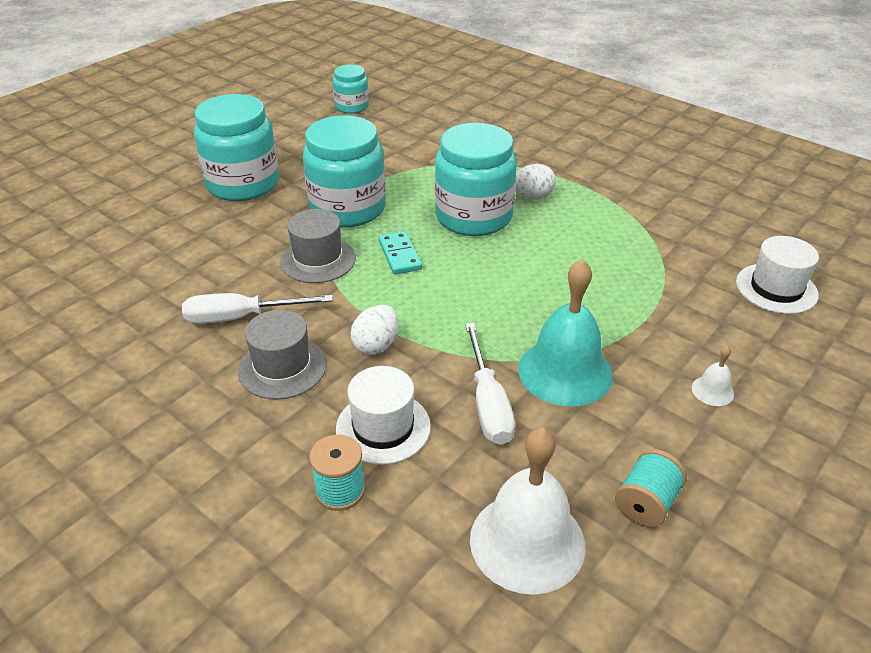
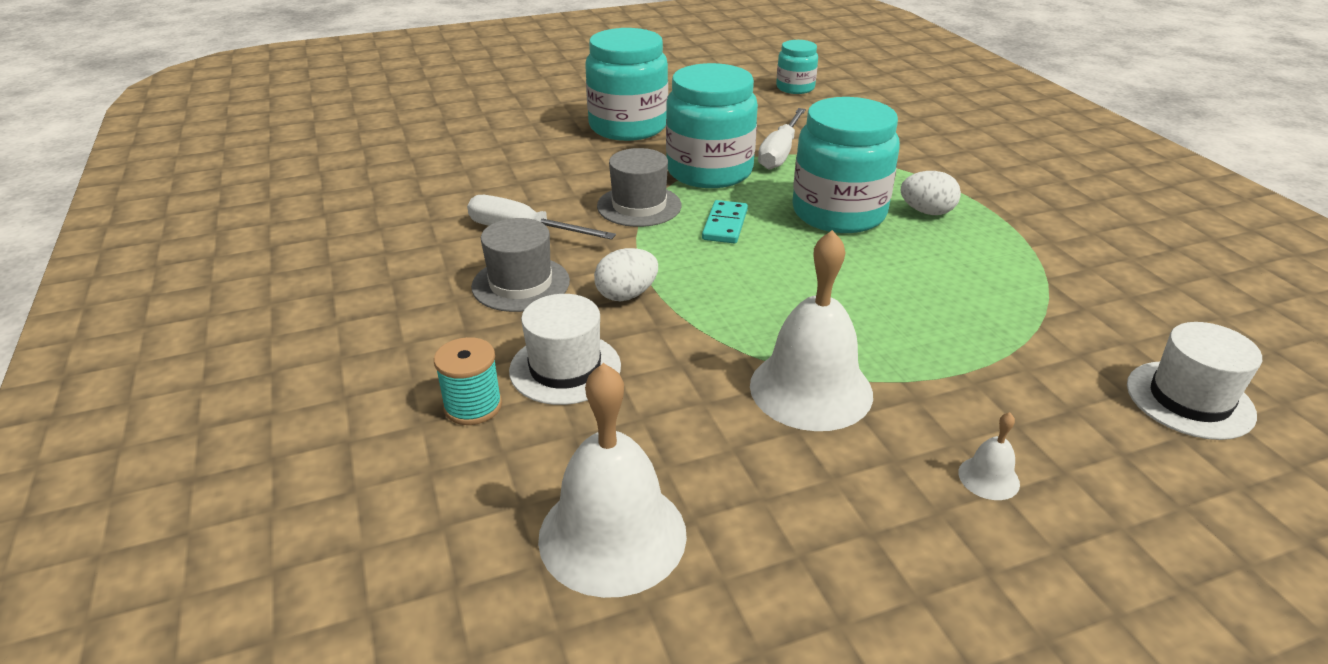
camera: 30 degrees right, 5 degrees down
white screwdriver [465,323,515,445] -> white screwdriver moved to [758,108,806,170]
turquoise bell [518,259,613,406] -> white bell [750,230,873,431]
turquoise spool [615,449,687,527] -> none

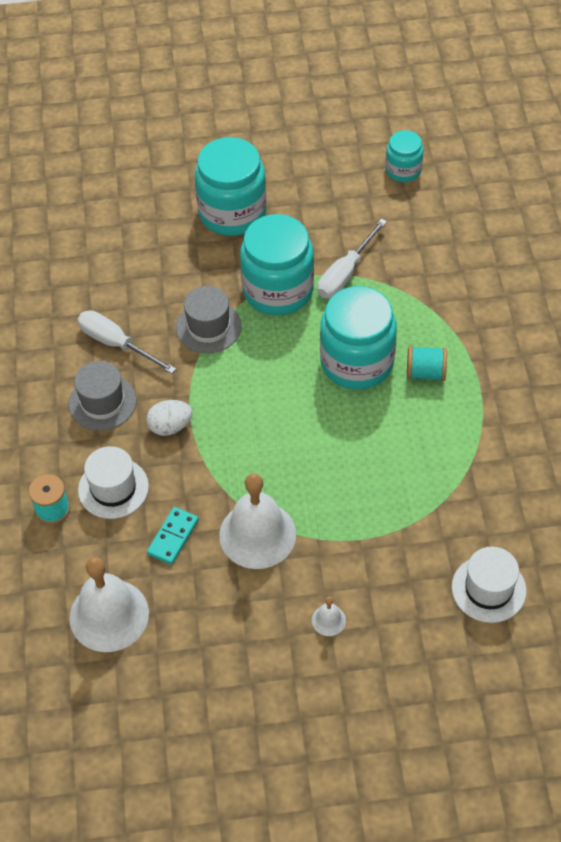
camera: 15 degrees right, 20 degrees up
turquoise domino [702,200,748,244] -> turquoise domino moved to [147,507,199,565]
white egg [901,171,961,215] -> turquoise spool [407,346,447,381]

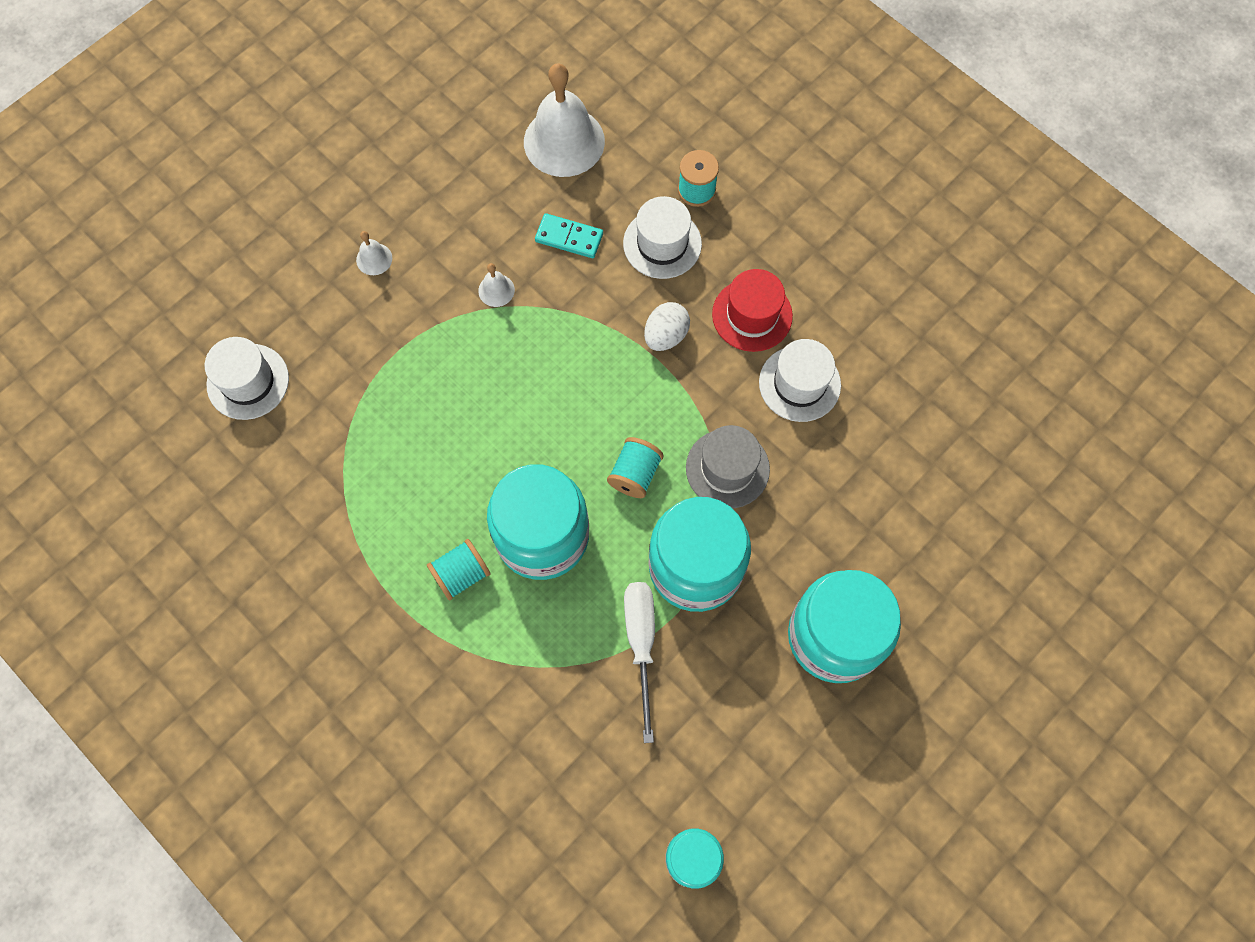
camera: 140 degrees right, 15 degrees up
grey hat [69,361,137,431] -> red hat [712,269,793,352]
white screwdriver [77,310,176,374] -> white hat [759,339,841,422]
turquoise domino [147,507,199,565] -> turquoise domino turned 60 degrees counterclockwise [535,213,603,258]
white bell [219,473,296,569] -> white bell [478,263,515,307], size x0.43
none -> turquoise spool [607,437,664,498]

